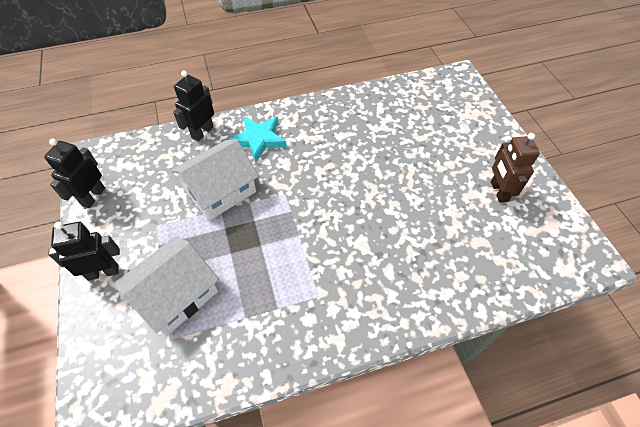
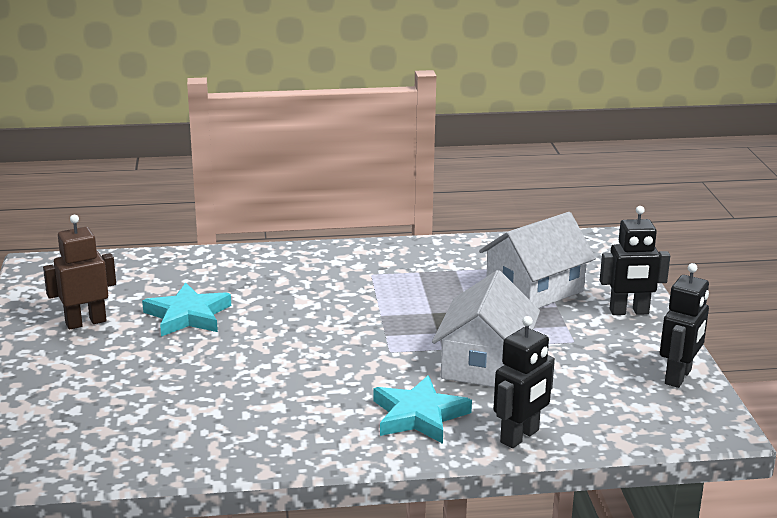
camera: 170 degrees left, 30 degrees down
white house [171,139,259,221] -> white house turned 45 degrees counterclockwise [432,270,540,387]
brown robot [491,133,540,203] -> brown robot turned 120 degrees counterclockwise [43,215,116,330]
none -> turquoise star [142,282,231,337]

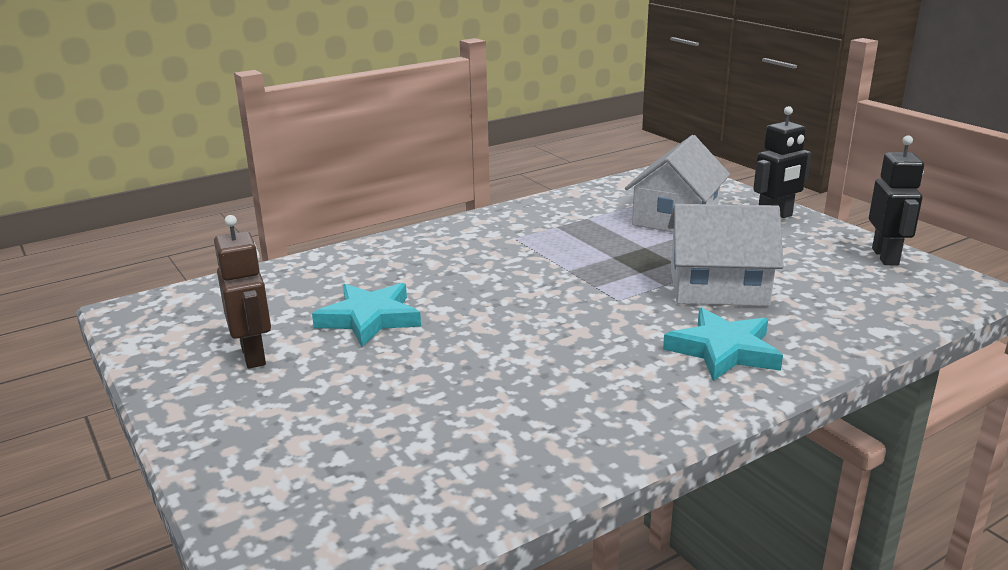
camera: 25 degrees left, 0 degrees up
brown robot [43,215,116,330] -> brown robot turned 120 degrees clockwise [214,215,271,369]
white house [432,270,540,387] -> white house turned 75 degrees counterclockwise [668,204,784,306]
black robot [493,316,555,448] -> none

